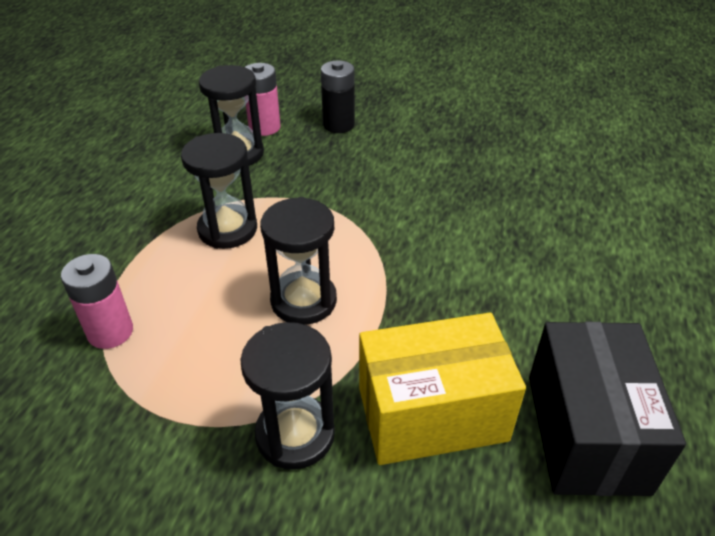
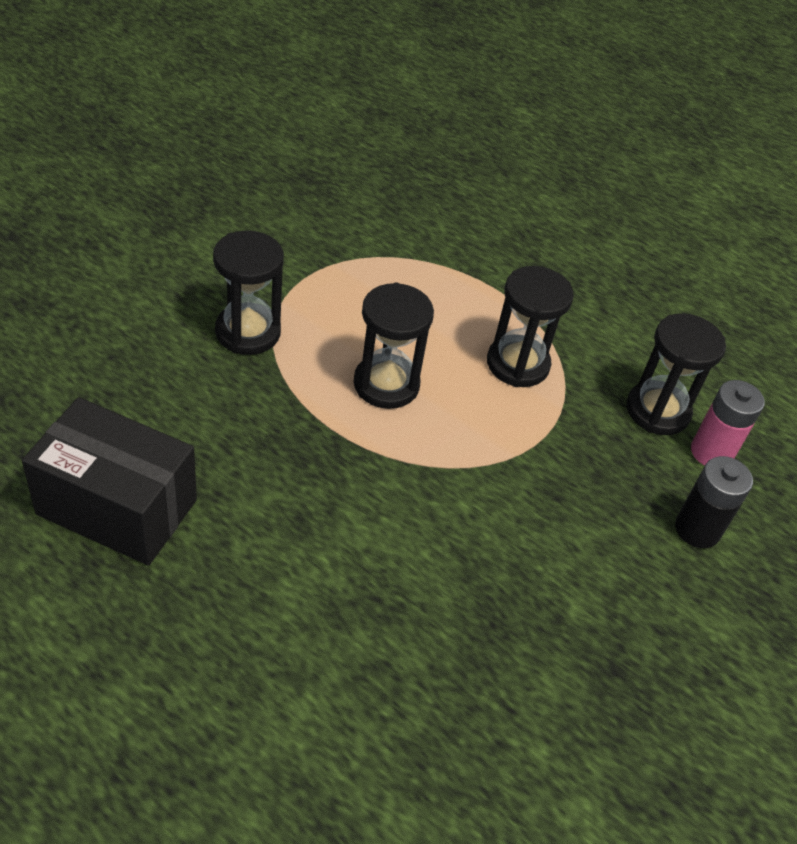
camera: 105 degrees right, 5 degrees up
pink battery [61,254,133,349] -> none
yellow box [359,313,526,465] -> none

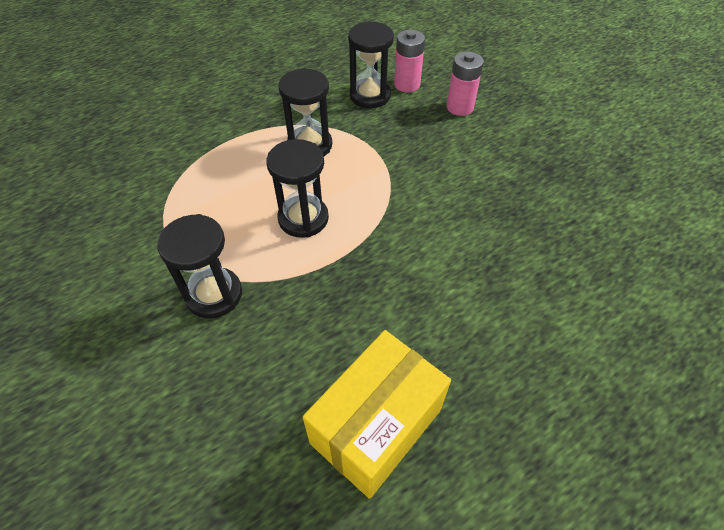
camera: 65 degrees left, 5 degrees up
black box [22,397,197,565] -> yellow box [303,330,451,499]
black battery [675,456,753,548] -> pink battery [447,52,484,116]

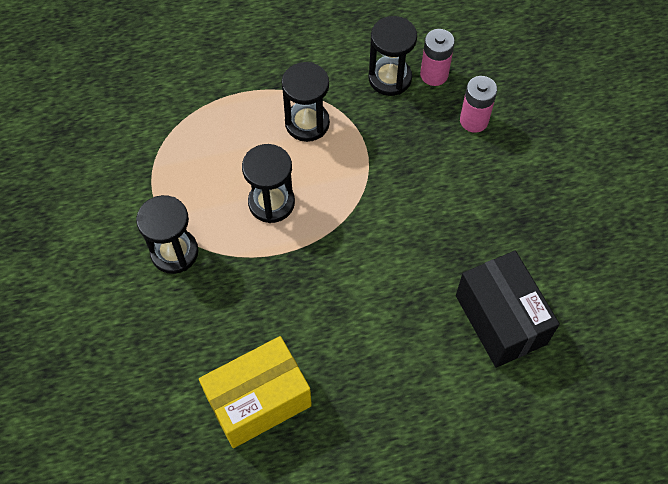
camera: 20 degrees right, 10 degrees up
none -> black box [456,251,560,368]

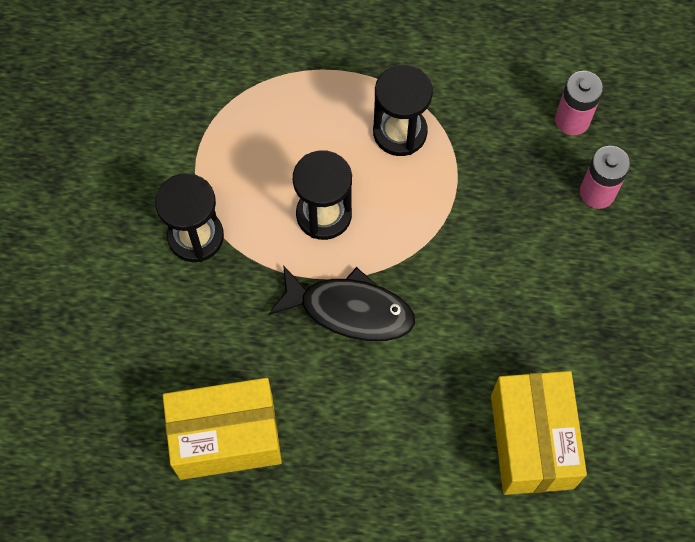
camera: 20 degrees right, 5 degrees up
black hourglass [368,16,417,96] -> none
black box [456,251,560,368] -> yellow box [491,371,587,495]
none -> black fish [268,265,415,341]

